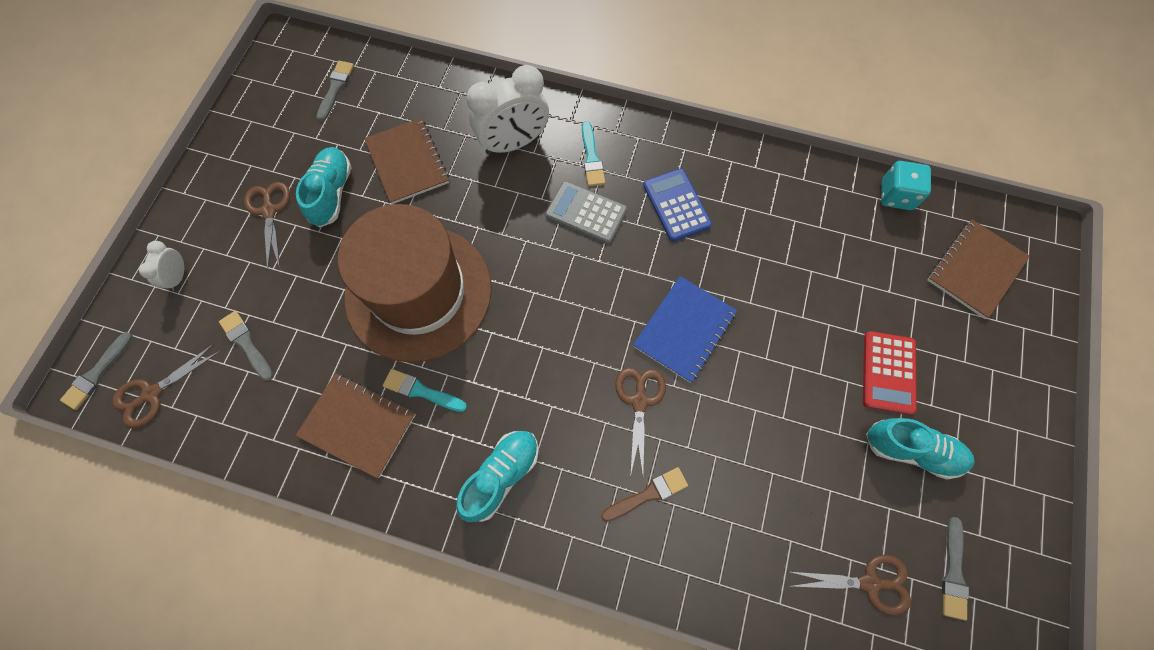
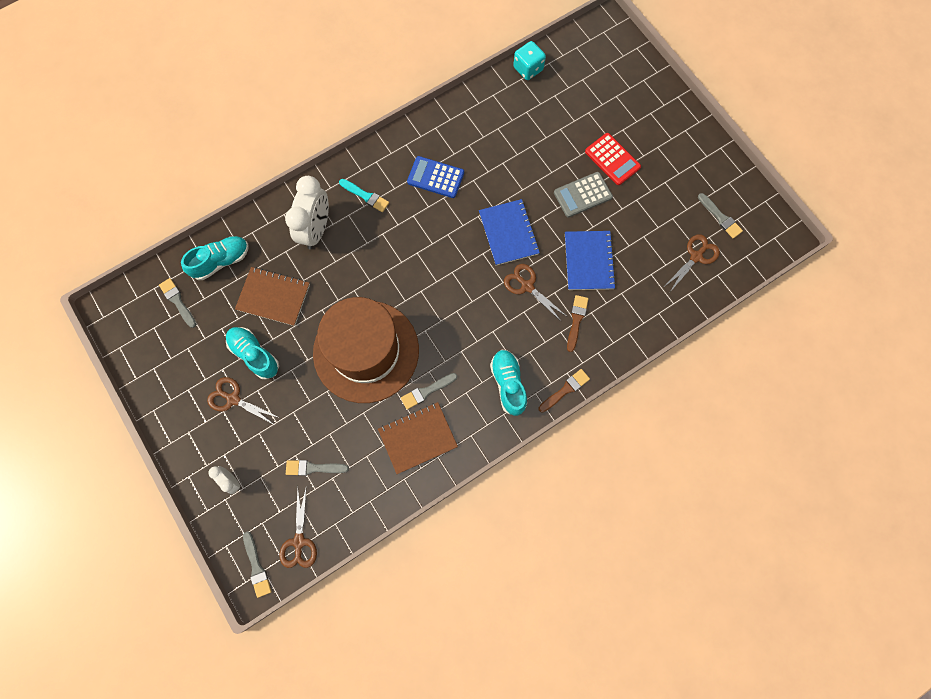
camera: 50 degrees left, 5 degrees up
turquoise brush [383,369,467,412] -> grey brush [401,373,457,410]
grey calculator [545,181,627,244] -> grey calculator moved to [554,172,613,217]
turquoise shoe [866,418,975,480] -> turquoise shoe moved to [181,236,249,280]
brown notebook [927,219,1030,319] -> none
none -> brown brush [539,369,590,413]
none -> blue notebook [565,231,616,290]

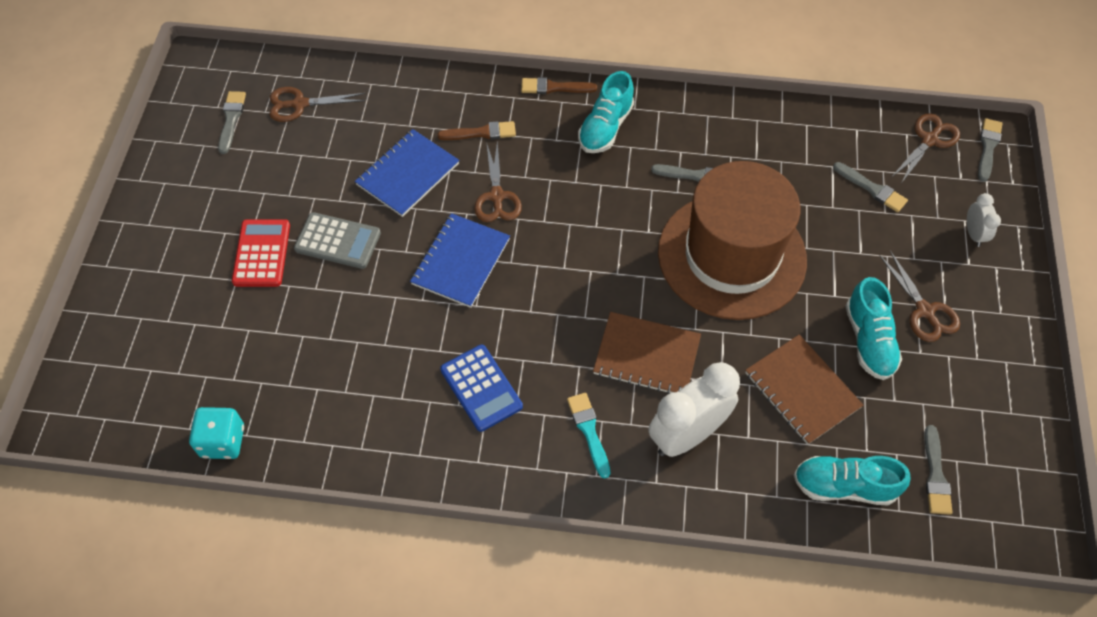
camera: 140 degrees left, 15 degrees down
brown notebook [378,402,458,474] -> brown notebook moved to [593,312,701,394]
brown brush [567,295,588,352] -> brown brush turned 150 degrees counterclockwise [437,121,516,140]

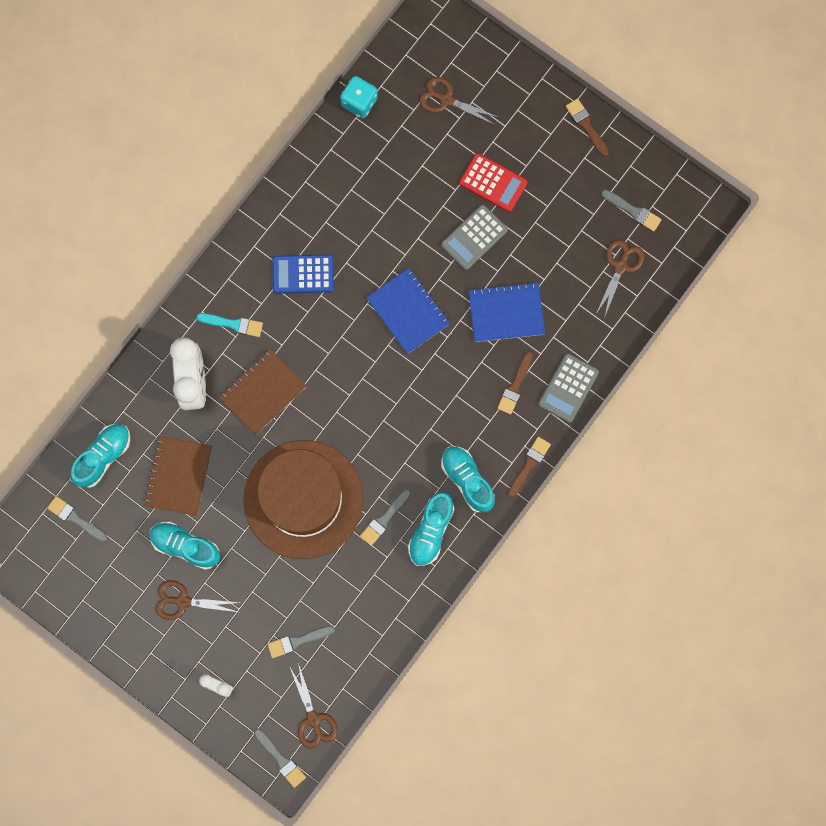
camera: 120 degrees right, 20 degrees up
blue notebook [355,129,459,217] -> blue notebook turned 75 degrees counterclockwise [469,282,545,342]
brown scissors [474,140,522,222] -> brown scissors moved to [419,77,500,125]
brown notebook [745,335,863,445] -> brown notebook turned 75 degrees counterclockwise [144,436,212,516]
none -> turquoise shoe [408,492,454,566]
none -> grey calculator [538,354,599,423]
none -> brown brush [566,99,609,156]

